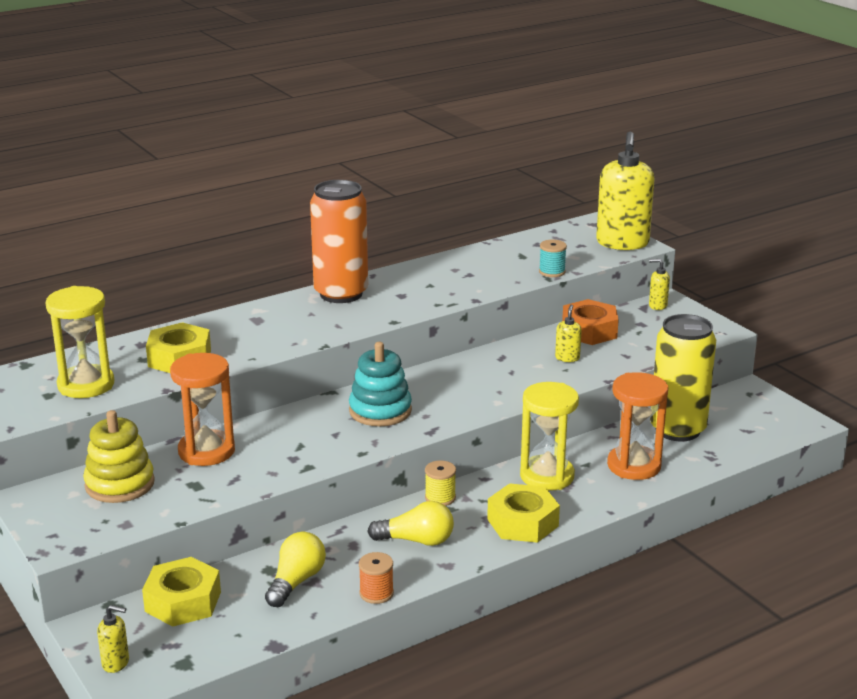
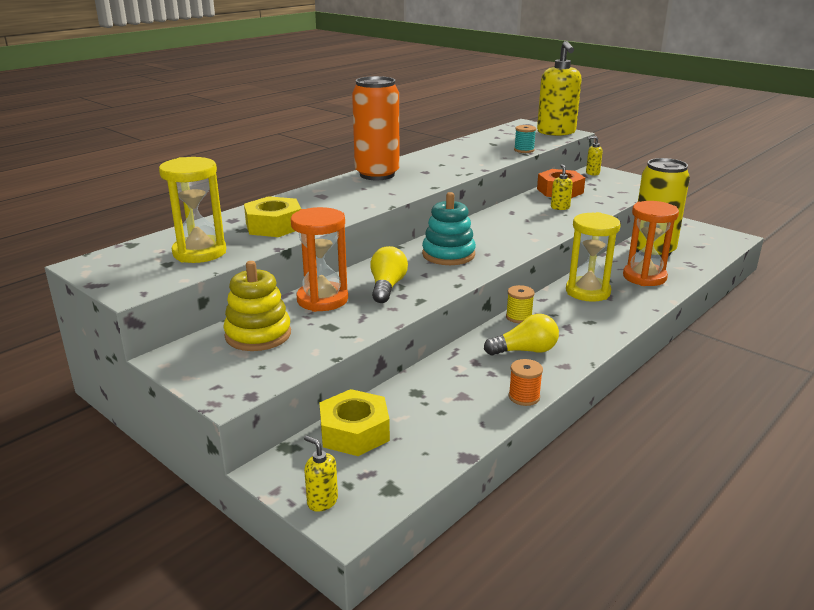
camera: 15 degrees left, 0 degrees up
yellow soap dispenser [97,605,129,673] -> yellow soap dispenser turned 135 degrees counterclockwise [304,436,338,512]
yellow light bulb [265,532,326,607] -> yellow light bulb moved to [370,246,408,303]
yellow nut [487,483,560,543] -> none

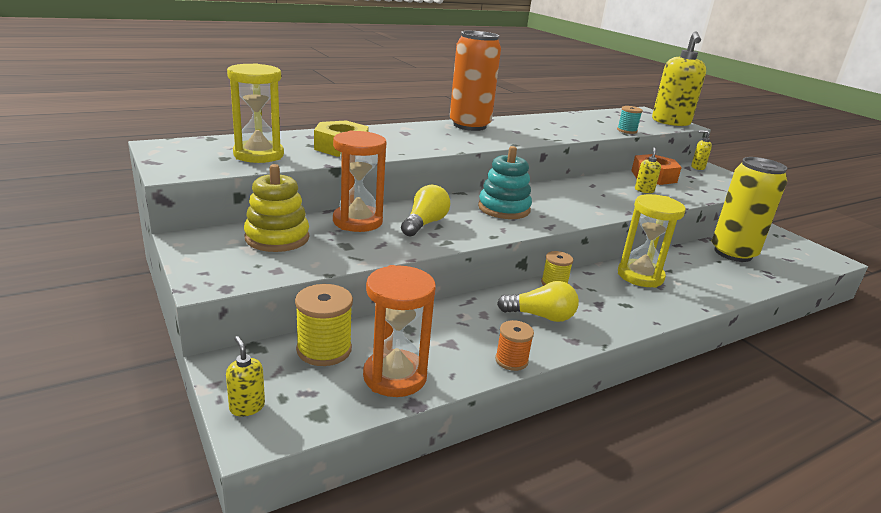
camera: 15 degrees right, 0 degrees up
yellow nut [319,389,390,456] -> yellow spool [295,284,353,366]
orange hourglass [623,201,679,286] -> orange hourglass moved to [363,265,436,397]

